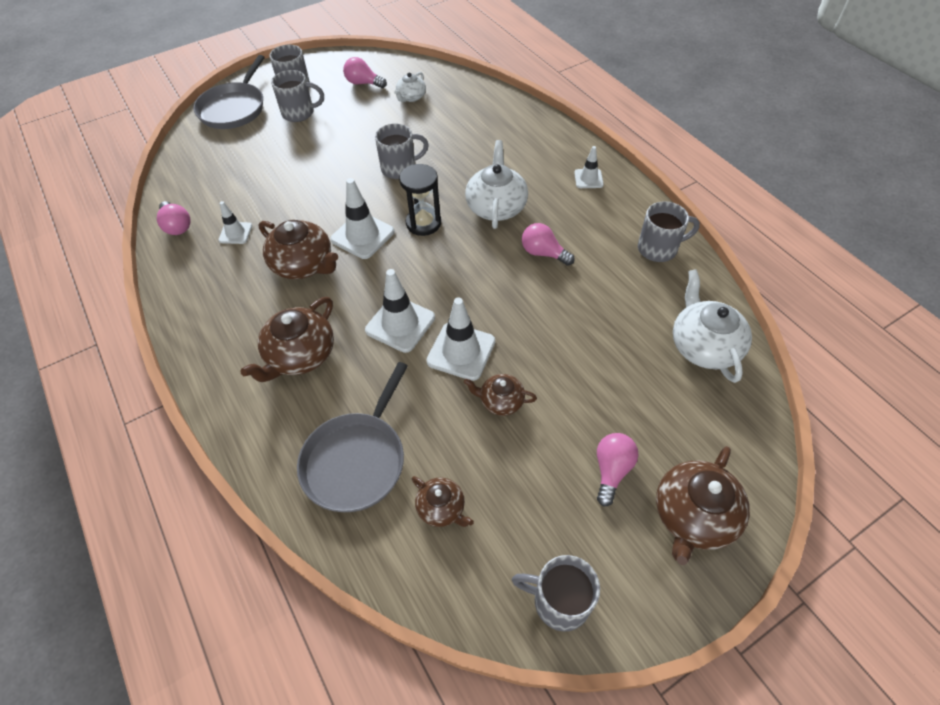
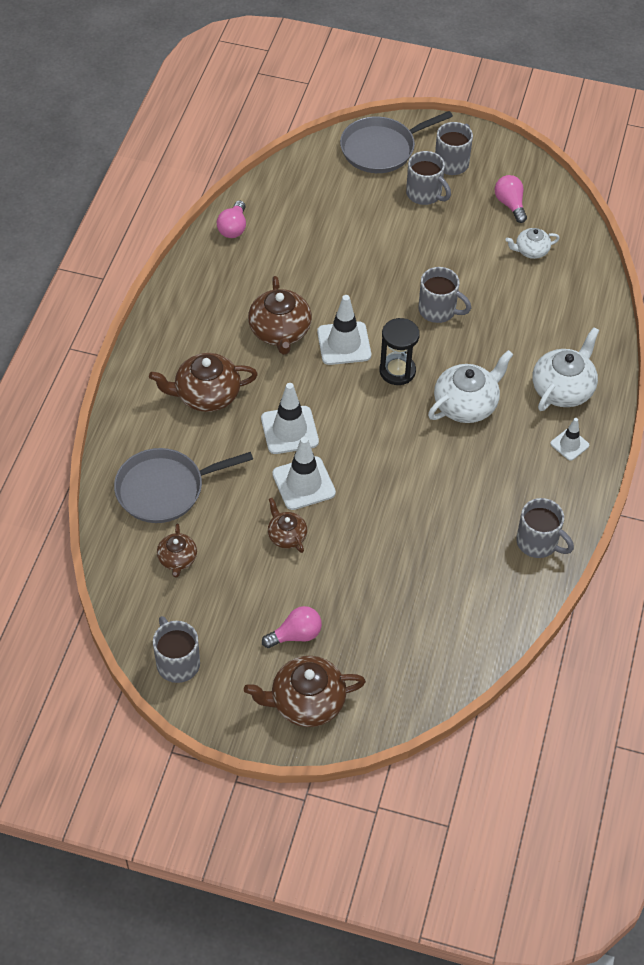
camera: 45 degrees right, 0 degrees up
white traffic cone [219,201,252,244] -> none
pink light bulb [522,223,575,266] -> none
white teapot [673,269,752,383] -> white teapot moved to [532,327,599,411]

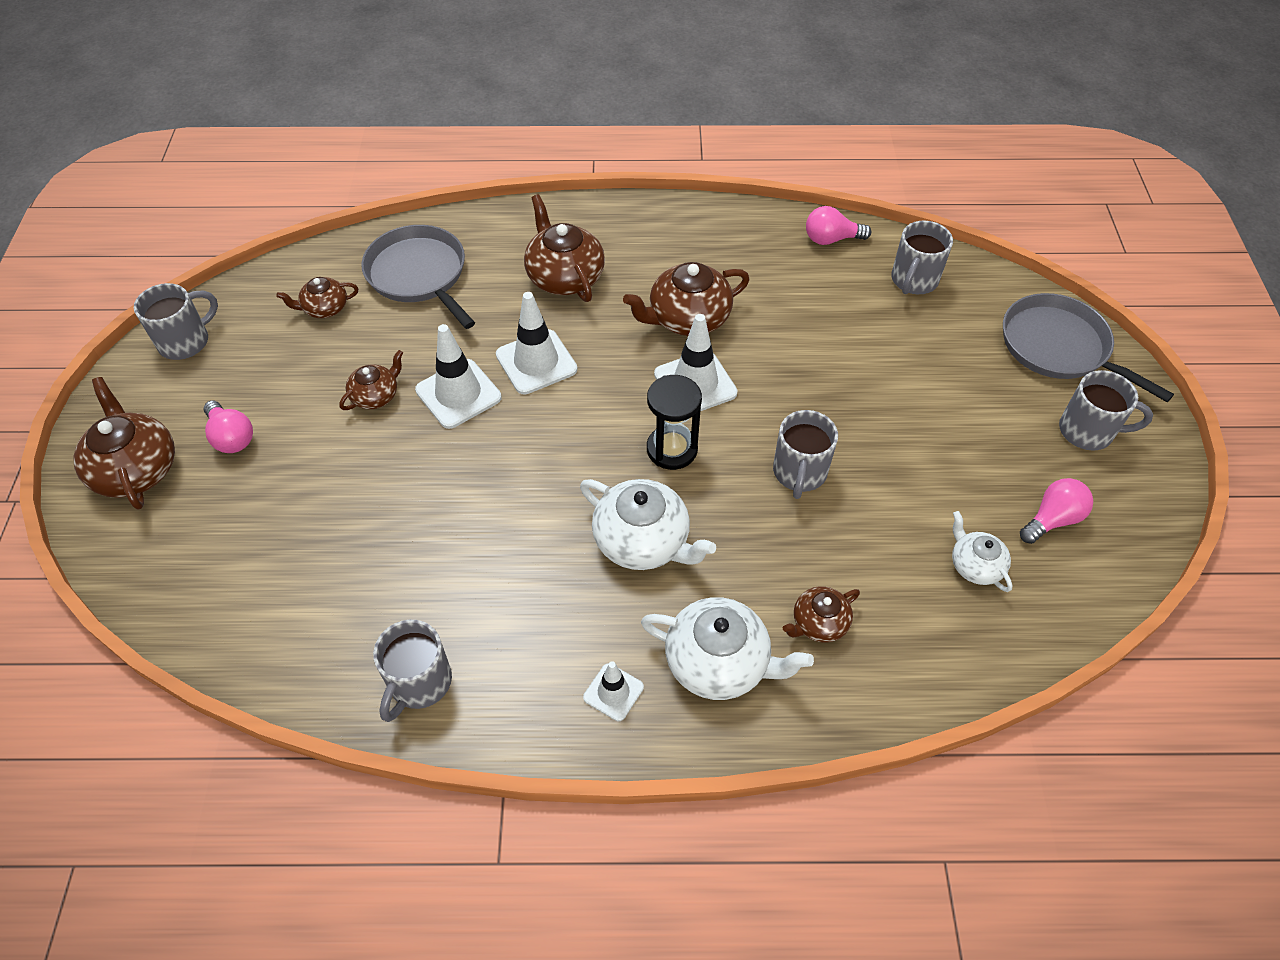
camera: 75 degrees right, 0 degrees up
grey mug [406,151,451,205] -> grey mug moved to [891,221,953,294]
none -> brown teapot [783,586,860,643]

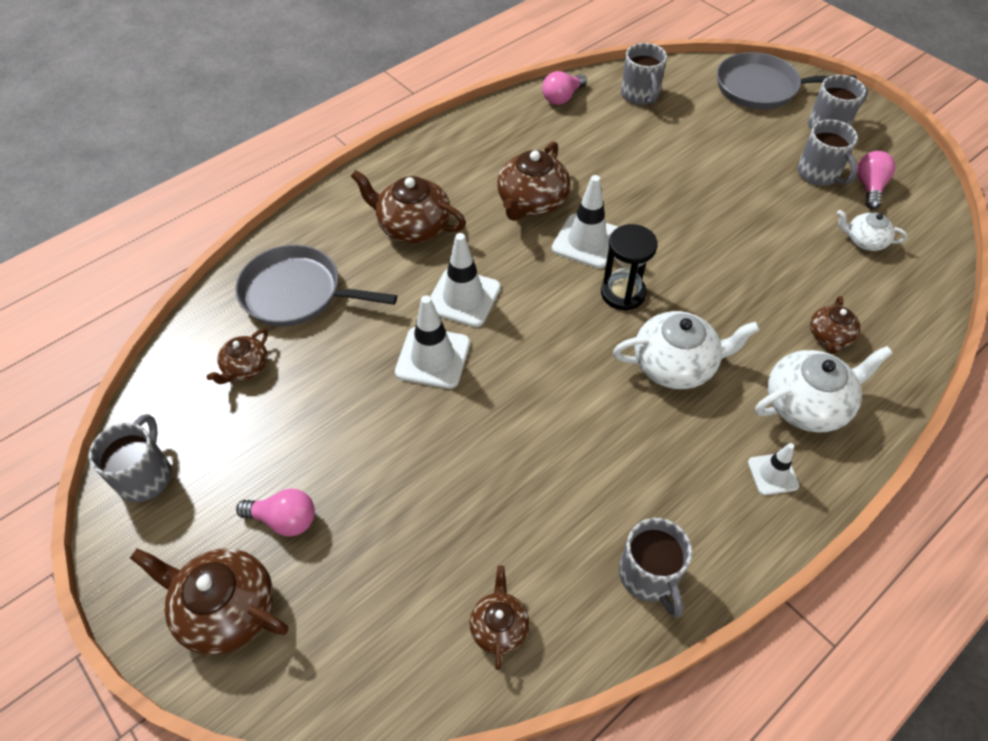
camera: 40 degrees left, 0 degrees up
brown teapot [339,350,403,410] -> brown teapot moved to [469,566,530,670]
grey mug [773,410,838,499] -> grey mug moved to [797,120,858,186]

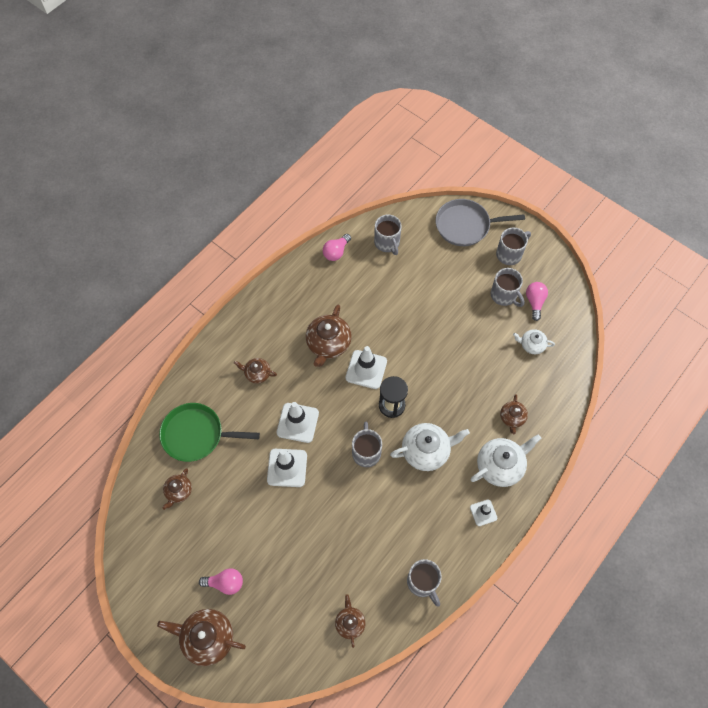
camera: 10 degrees left, 10 degrees up
grey mug [89,414,172,502] -> grey mug moved to [352,422,382,467]
grey pan [235,245,397,327] -> green pan [159,403,260,462]
brown teapot [351,170,466,243] -> brown teapot [234,358,277,384], size x0.57

